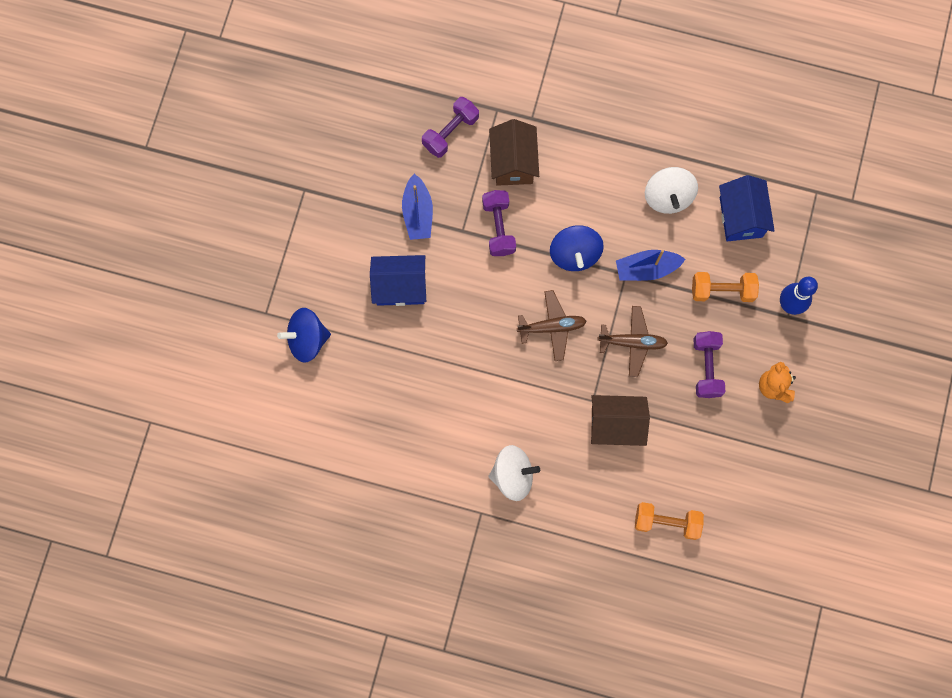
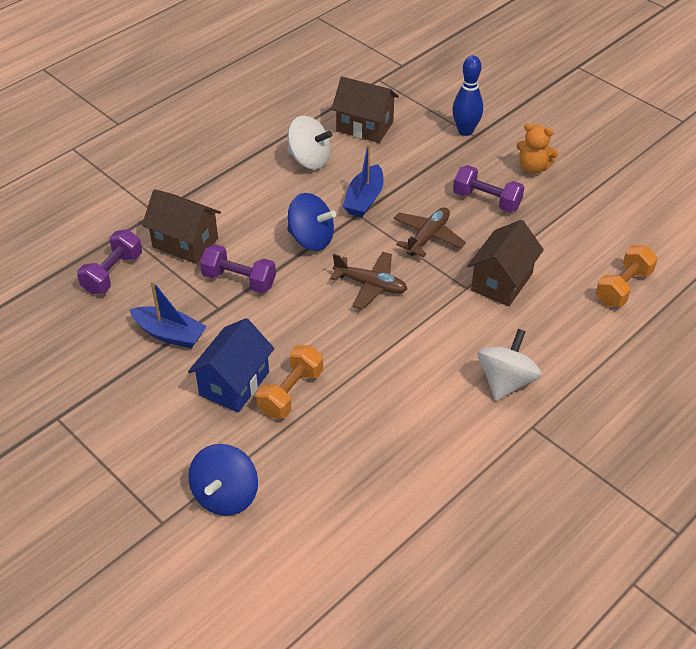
camera: 60 degrees left, 30 degrees down
purple dumbbell [422,97,479,158] -> purple dumbbell turned 45 degrees clockwise [77,230,142,294]
brown plane [517,290,586,361] -> brown plane turned 90 degrees clockwise [330,252,407,309]
orange dumbbell [692,272,759,302] -> orange dumbbell moved to [256,345,323,419]
blue house [719,175,775,241] -> brown house [331,76,399,143]

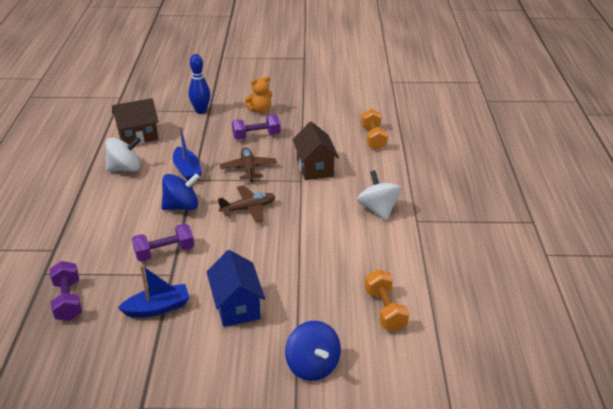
camera: 45 degrees left, 10 degrees down
brown house [142,189,221,264] -> none
orange dumbbell [256,345,323,419] -> orange dumbbell moved to [365,269,409,332]

